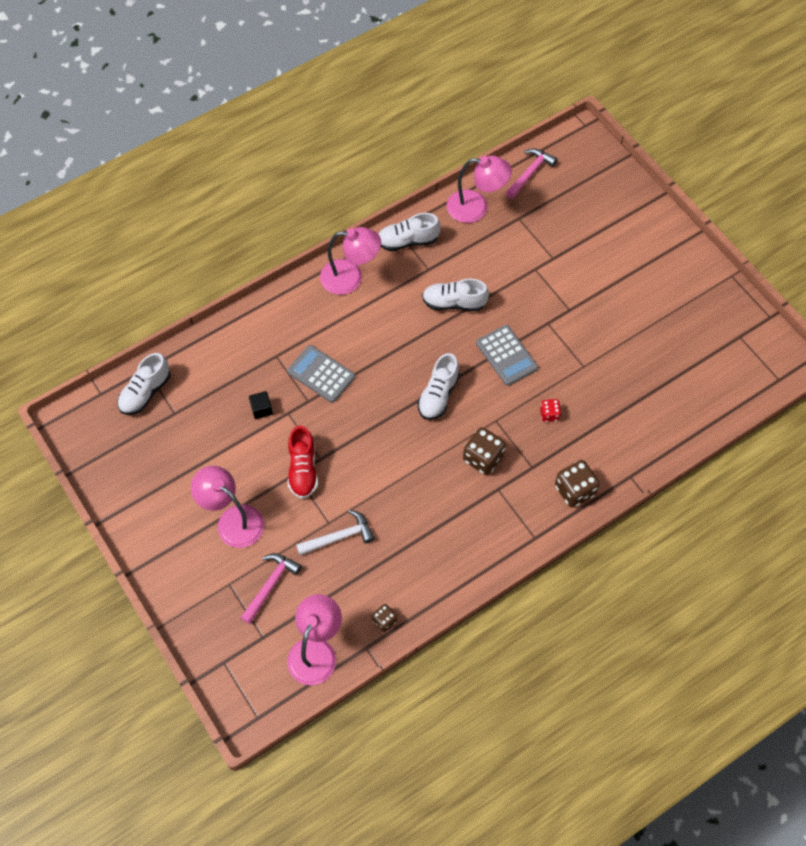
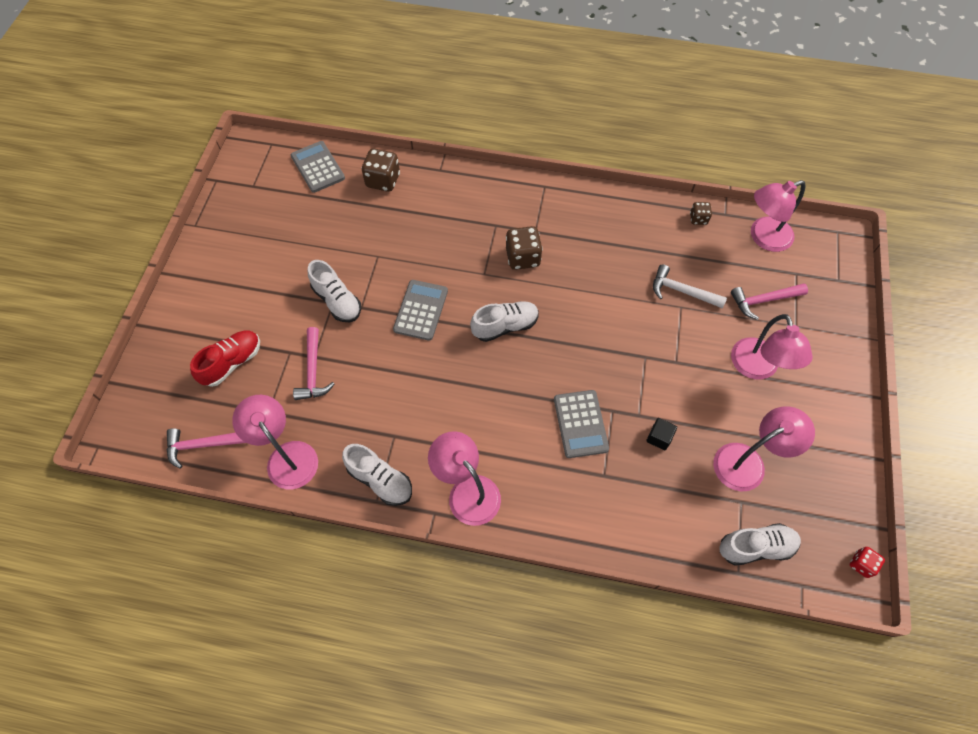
camera: 135 degrees left, 0 degrees up
red shoe [288,426,318,499] -> red shoe moved to [190,330,260,387]
white shoe [422,279,489,311] -> white shoe moved to [308,260,361,322]
red dice [540,399,561,422] -> red dice moved to [849,547,885,578]
brown dice [555,460,600,507] -> brown dice moved to [362,148,400,192]
none -> grey calculator [291,141,345,193]
none -> pink hammer [293,327,334,400]
none -> pink lamp [713,406,815,491]

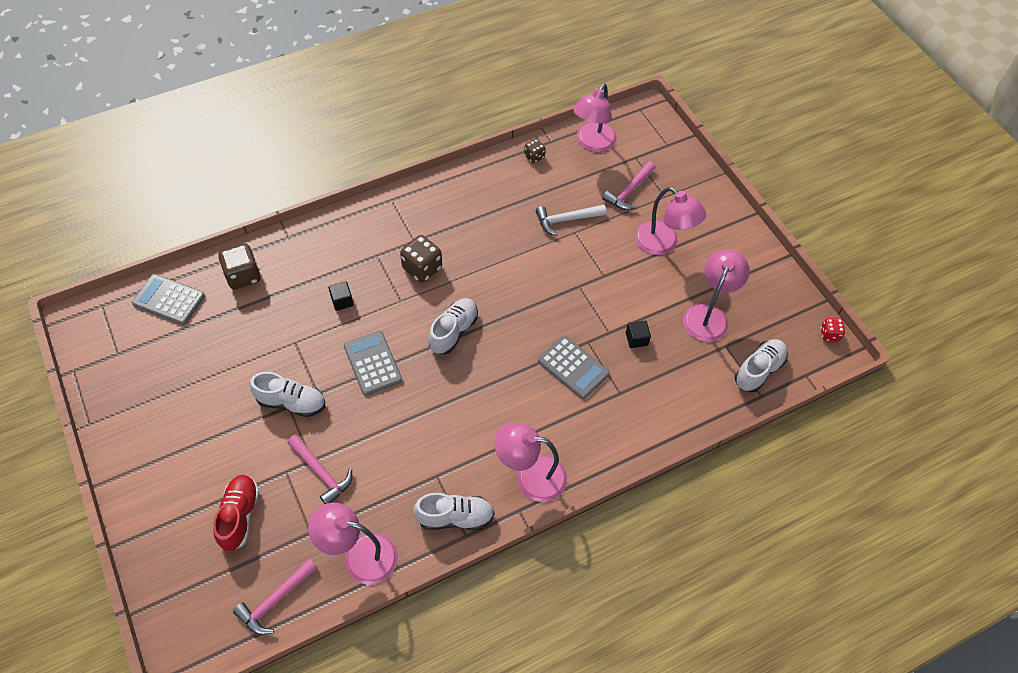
camera: 40 degrees left, 5 degrees down
none -> black cube [328,282,354,311]

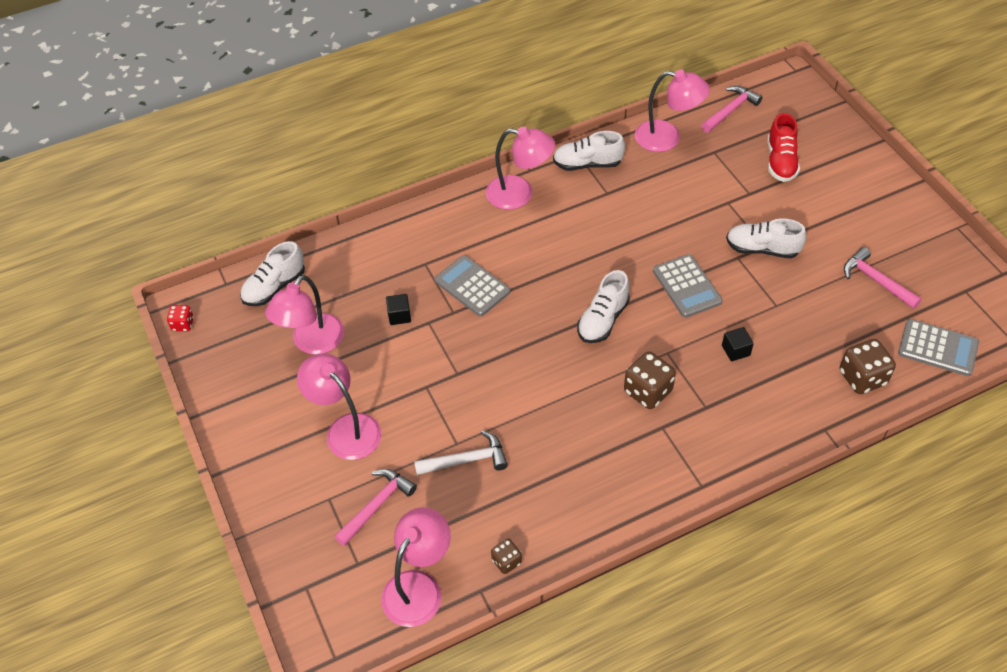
camera: 175 degrees left, 5 degrees down
pink hammer [287,435,352,504] -> pink hammer moved to [844,247,922,309]

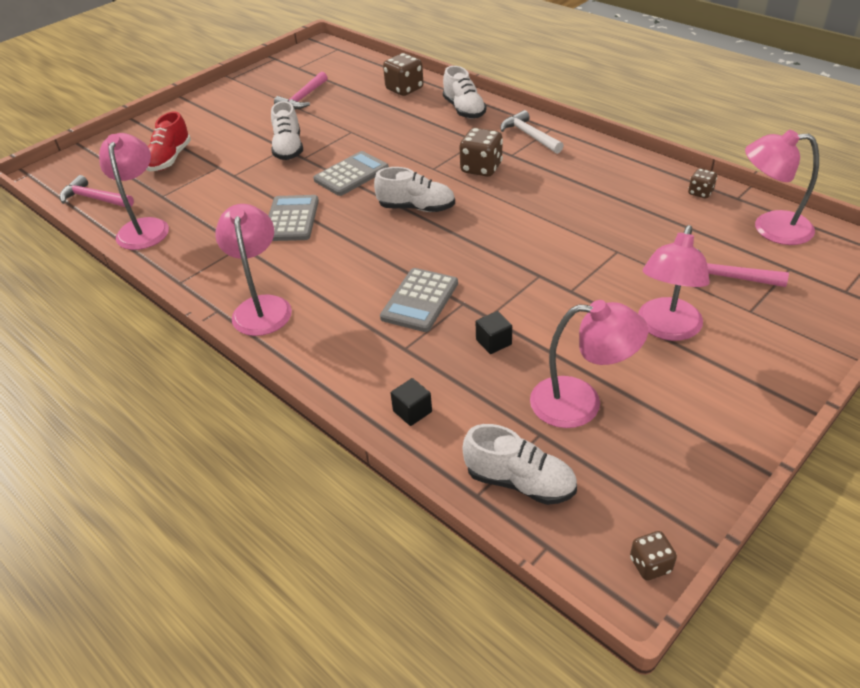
camera: 110 degrees left, 10 degrees down
red dice [167,305,194,331] -> brown dice [630,531,677,581]
white hammer [414,430,508,475] -> white hammer moved to [500,110,564,154]
white shoe [553,131,625,171] -> white shoe moved to [443,66,487,119]
black cube [722,327,754,361] -> black cube moved to [391,378,432,426]
red shoe [767,113,800,182] -> red shoe turned 120 degrees clockwise [146,111,191,171]
grey calculator [898,319,979,376] -> grey calculator moved to [268,195,319,241]

